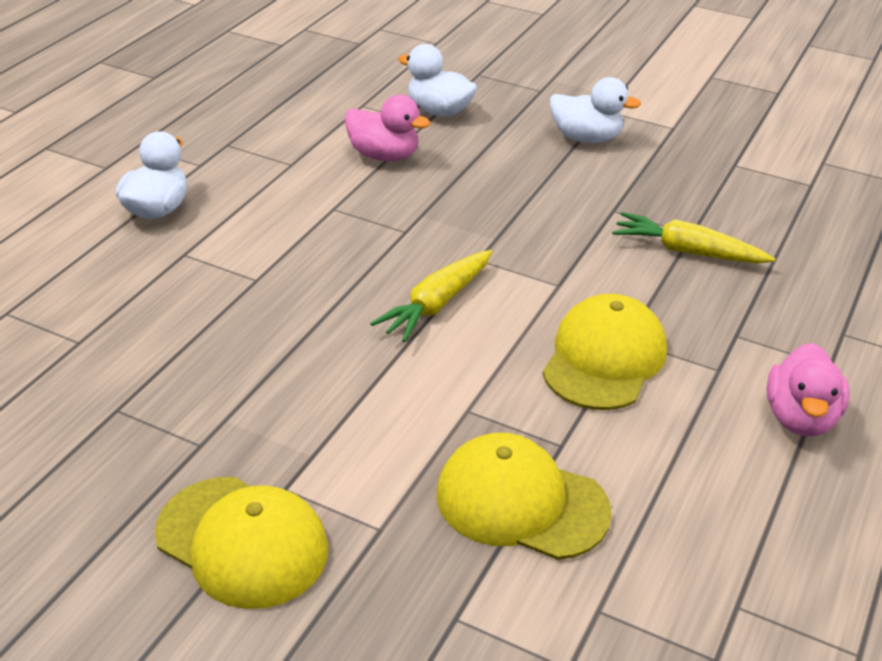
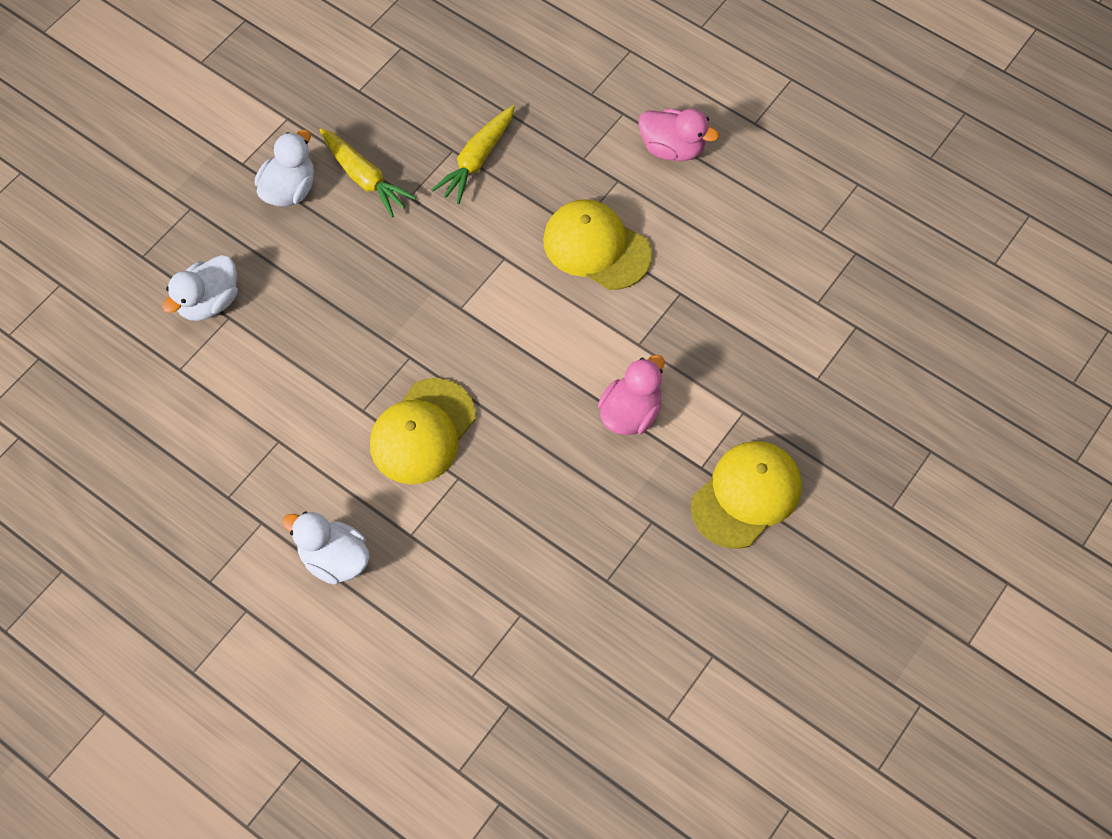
camera: 80 degrees left, 25 degrees up
pink duck [345,95,431,161] -> pink duck moved to [598,355,665,435]
yellow carrot [370,250,492,342] -> yellow carrot moved to [320,129,416,217]
yellow cap [437,433,612,560] -> yellow cap moved to [370,378,476,484]

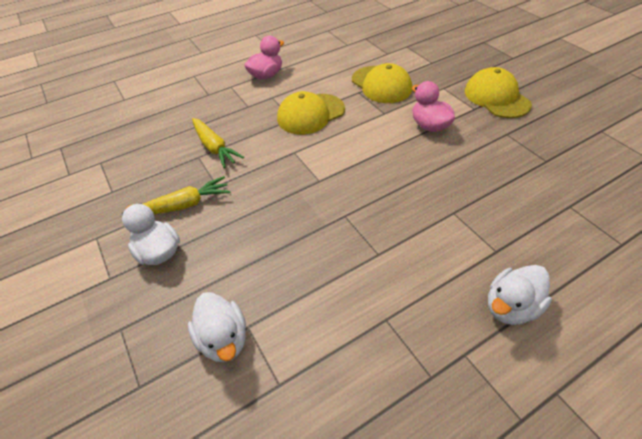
camera: 65 degrees left, 15 degrees down
yellow cap [370,378,476,484] -> yellow cap moved to [352,63,412,103]

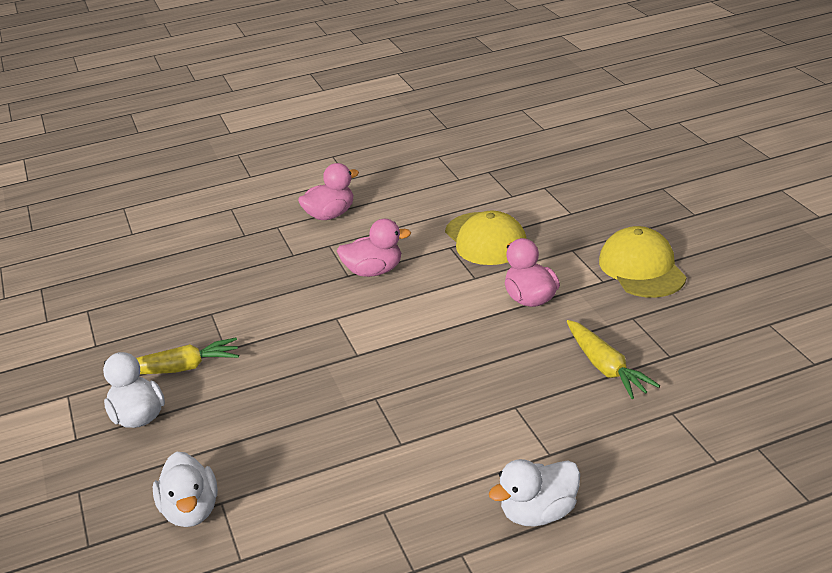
camera: 10 degrees right, 15 degrees down
yellow carrot [192,118,244,168] -> yellow carrot moved to [567,320,660,399]
yellow cap [277,91,345,134] -> pink duck [337,219,411,277]

